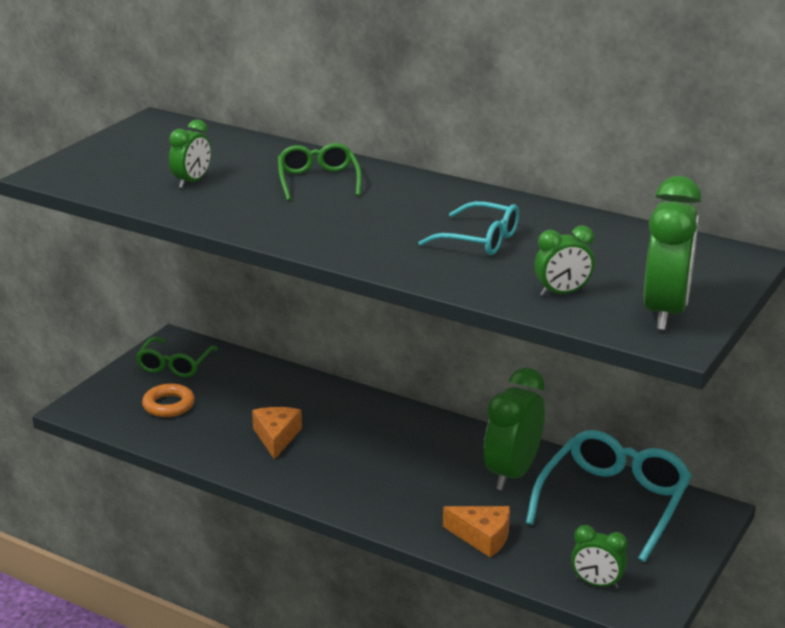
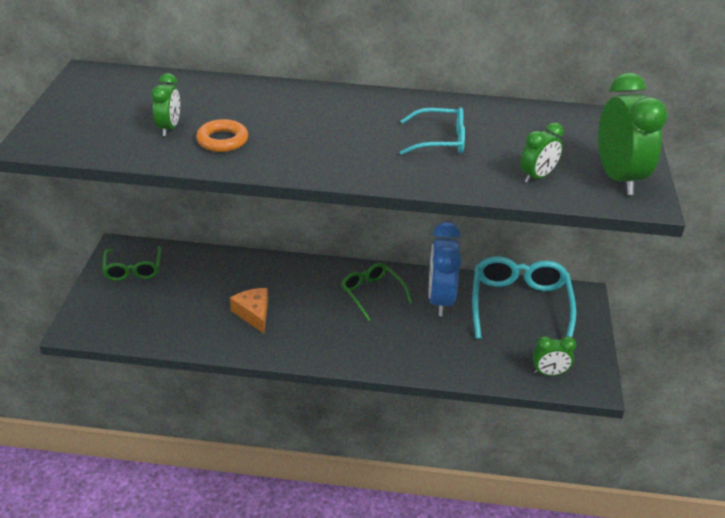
camera: 25 degrees left, 10 degrees up
orange ring [142,384,195,417] -> orange ring moved to [196,119,248,152]
green glasses [278,143,362,201] -> green glasses moved to [341,263,412,321]
orange cheese [443,506,510,557] -> none
green clock [484,367,545,490] -> blue clock [429,222,462,316]

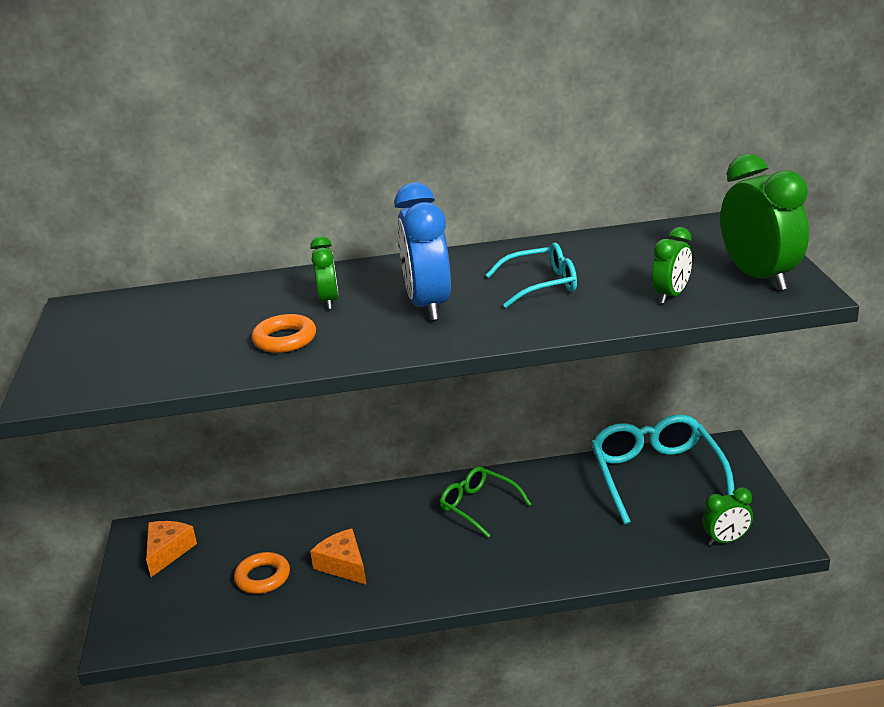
camera: 10 degrees left, 10 degrees down
green glasses [102,246,162,281] -> orange cheese [146,521,197,577]
green clock [151,73,180,136] -> green clock moved to [310,236,339,309]
blue clock [429,222,462,316] -> blue clock moved to [395,182,451,321]
none -> orange ring [234,552,290,594]

